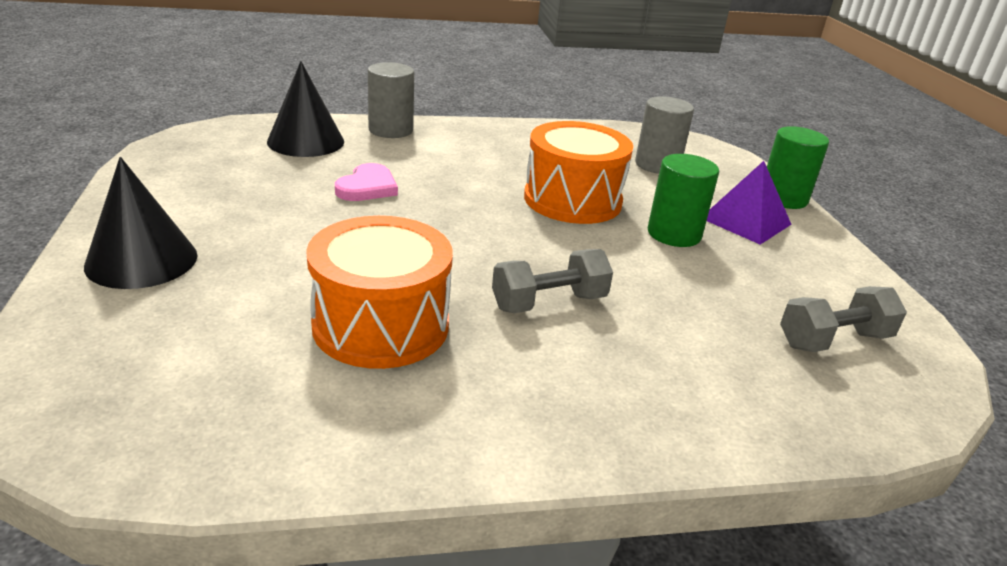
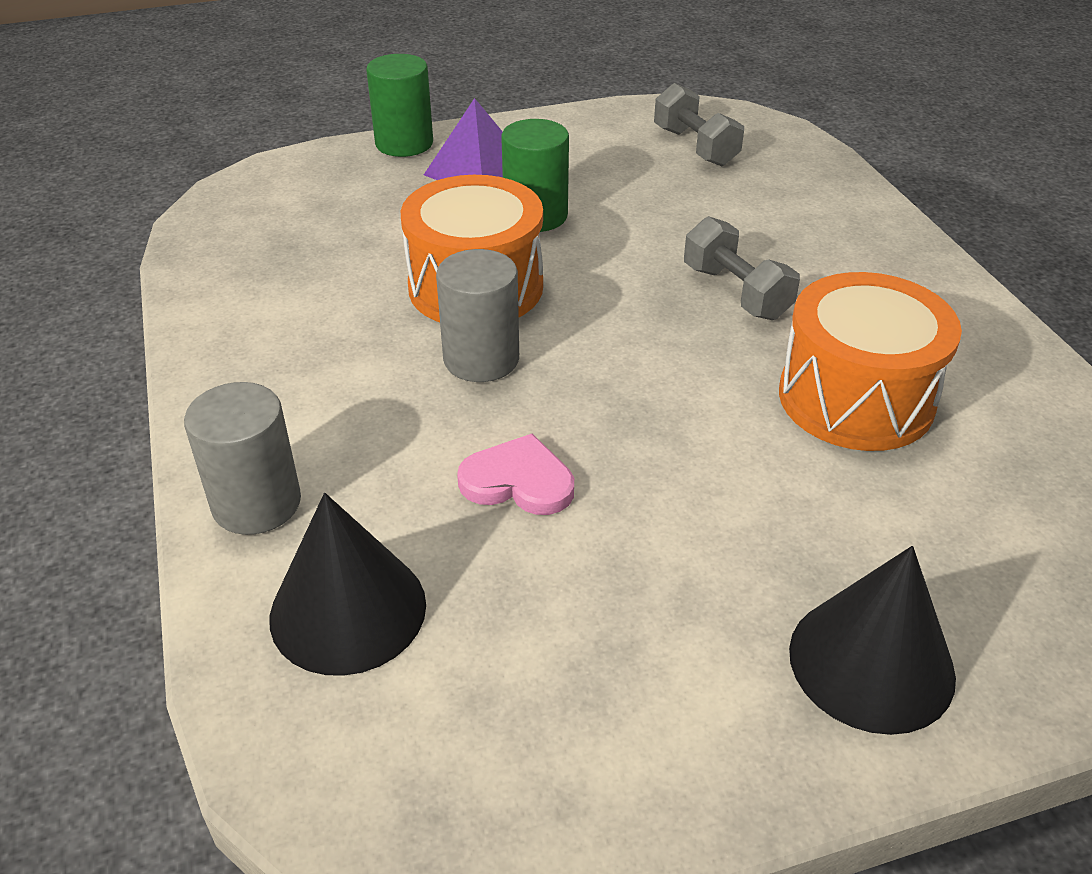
camera: 95 degrees left, 10 degrees up
grey cylinder [635,96,694,174] -> grey cylinder moved to [436,249,519,382]

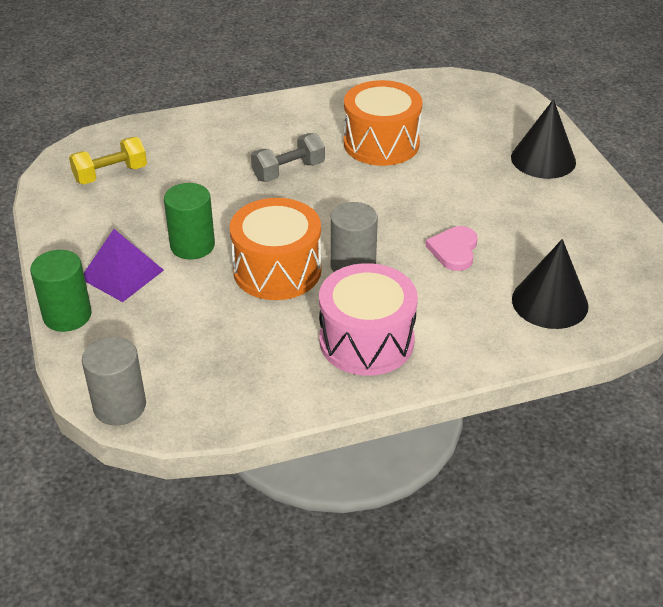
camera: 90 degrees left, 0 degrees up
grey cylinder [184,382,301,535] -> grey cylinder moved to [82,337,146,426]
grey dumbbell [654,83,744,166] -> yellow dumbbell [69,137,147,184]
none -> pink drum [319,263,418,376]

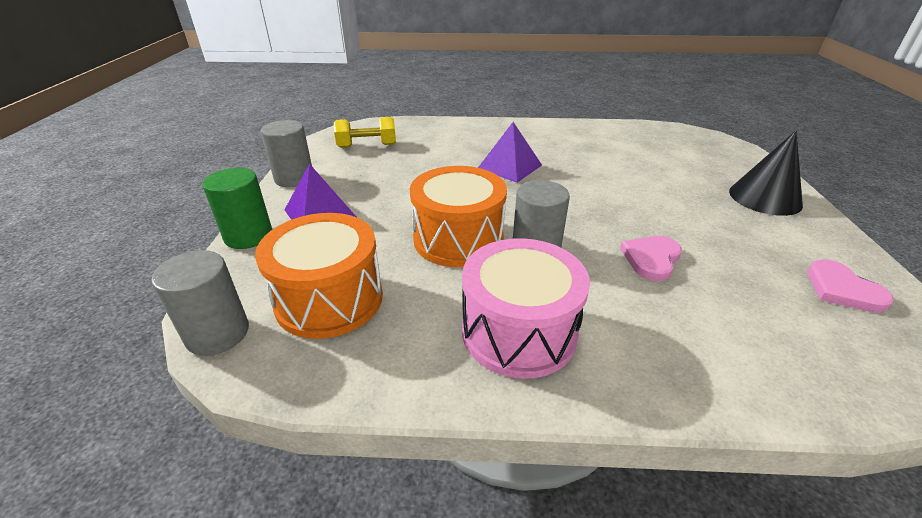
camera: 20 degrees right, 5 degrees down
green cylinder [164,183,215,260] -> none
grey dumbbell [251,133,325,182] -> purple pyramid [478,122,542,183]
orange drum [344,80,423,166] -> orange drum moved to [255,213,383,339]
black cone [512,239,589,329] -> none
none -> grey cylinder [261,120,312,187]
none -> pink heart [808,259,894,313]

